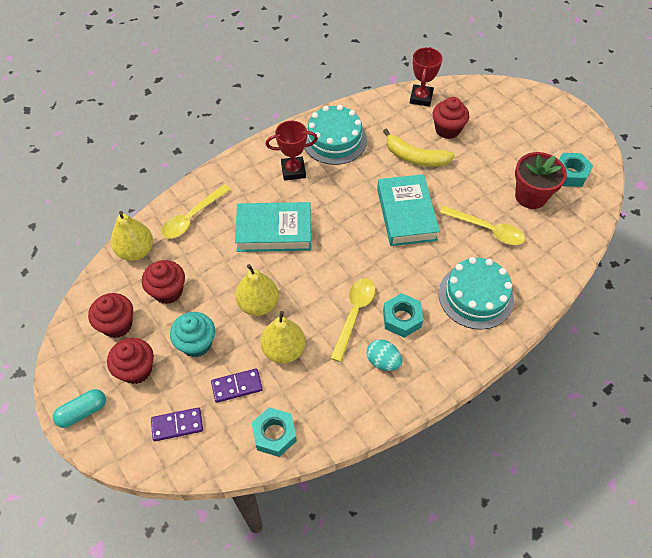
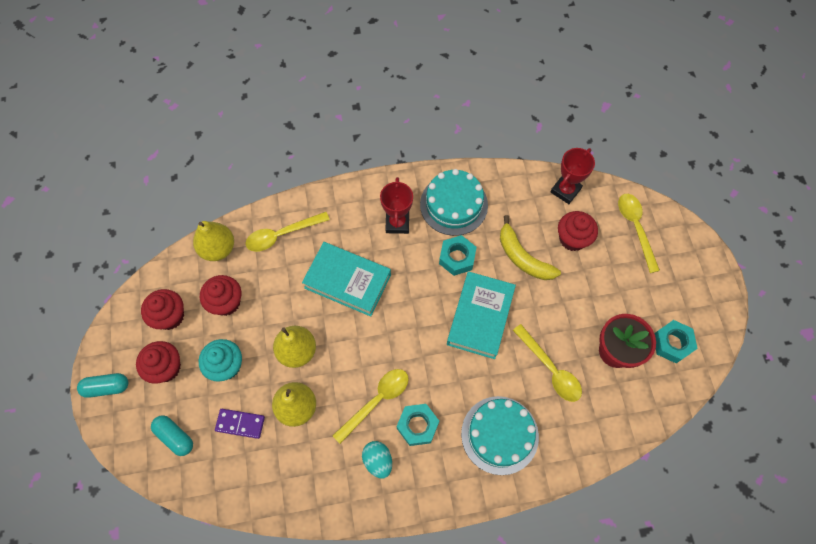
camera: 25 degrees right, 10 degrees up
purple domino [151,408,203,441] -> turquoise capsule [151,415,193,456]
turquoise nut [252,407,297,457] -> turquoise nut moved to [439,235,477,276]
red trophy [266,121,318,181] -> red trophy turned 75 degrees clockwise [380,177,413,234]
none -> yellow spoon [618,194,660,273]

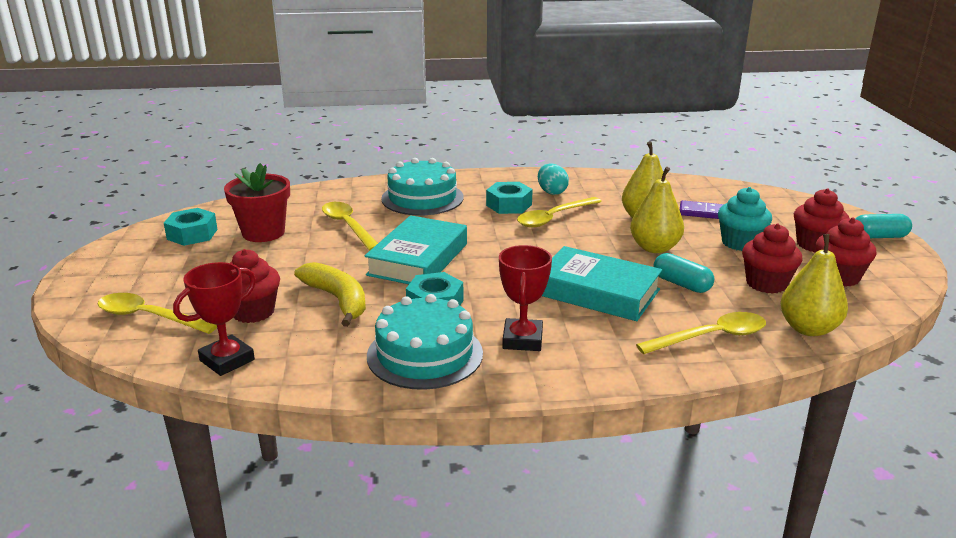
camera: 175 degrees left, 40 degrees down
turquoise capsule [151,415,193,456] -> turquoise capsule moved to [653,253,714,293]
yellow spoon [618,194,660,273] -> yellow spoon turned 120 degrees clockwise [98,293,217,334]

